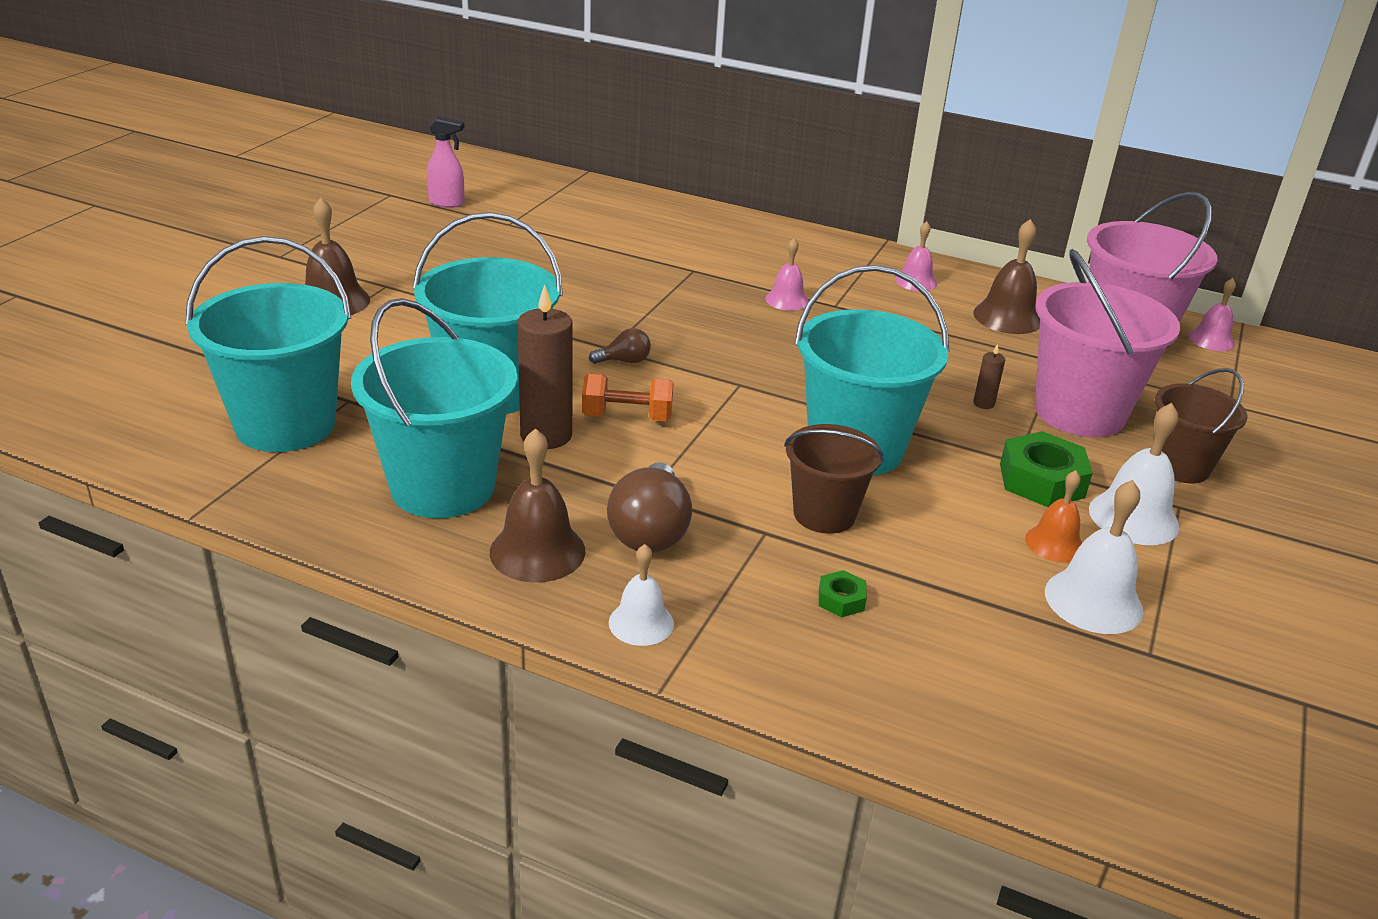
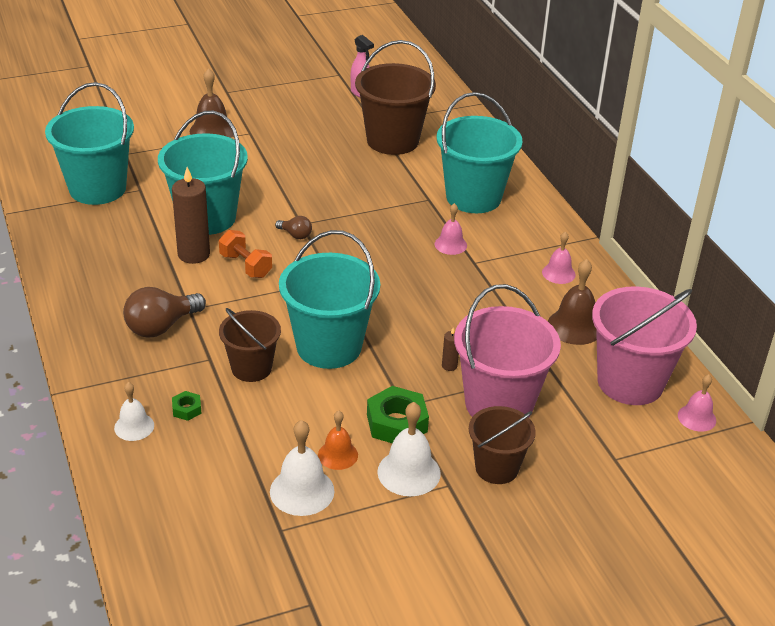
camera: 45 degrees right, 5 degrees up
turquoise bucket [351,298,518,518] -> turquoise bucket moved to [437,92,522,213]
brown bell [490,428,585,583] -> none
white bell [609,544,674,646] -> white bell moved to [114,382,154,441]
none -> brown bucket [355,40,436,155]

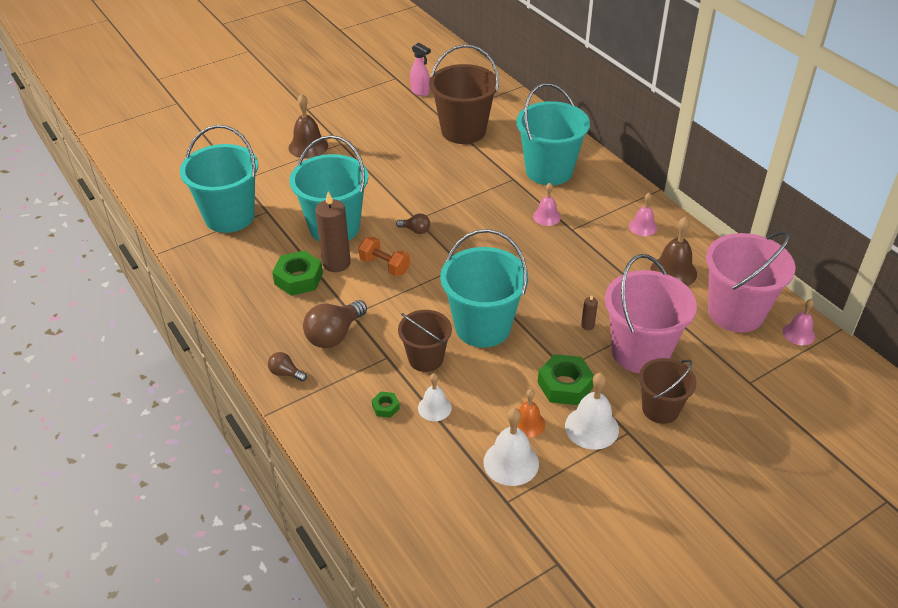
camera: 10 degrees left, 5 degrees up
white bell [114,382,154,441] -> white bell moved to [418,373,452,421]
none -> brown light bulb [268,352,307,382]
none -> green nut [272,251,323,296]

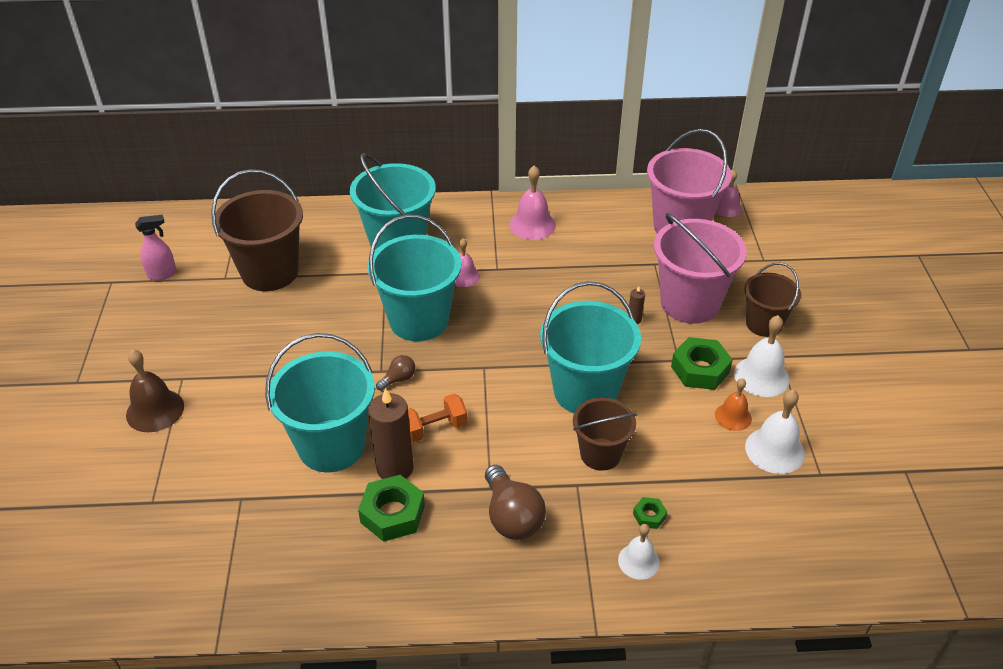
camera: 60 degrees left, 0 degrees up
turquoise bucket [180,125,258,233] -> turquoise bucket moved to [368,215,461,341]
brown light bulb [268,352,307,382] -> none
white bell [418,373,452,421] -> white bell moved to [618,524,660,580]
pink bell [629,193,657,236] -> pink bell [509,165,556,240], size x1.56
brown bell [651,217,697,286] -> none

